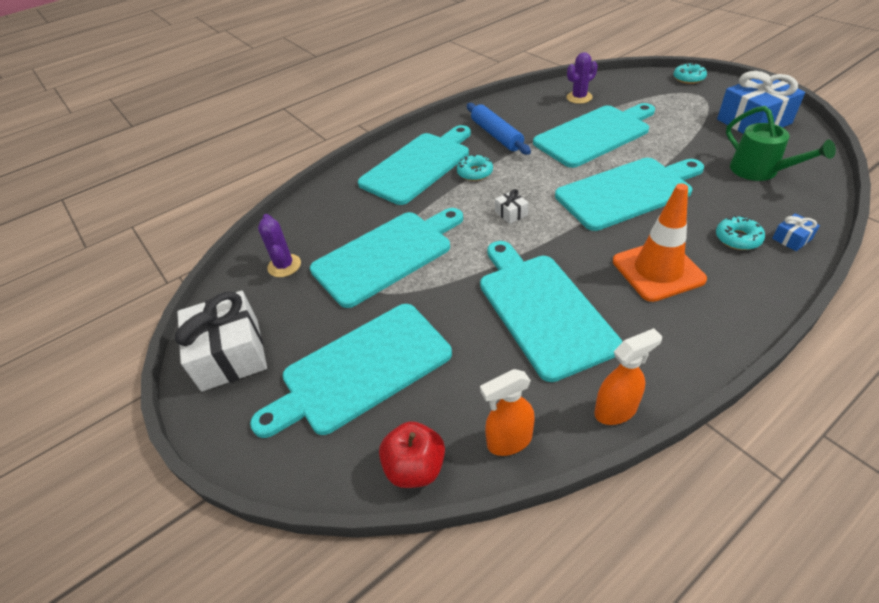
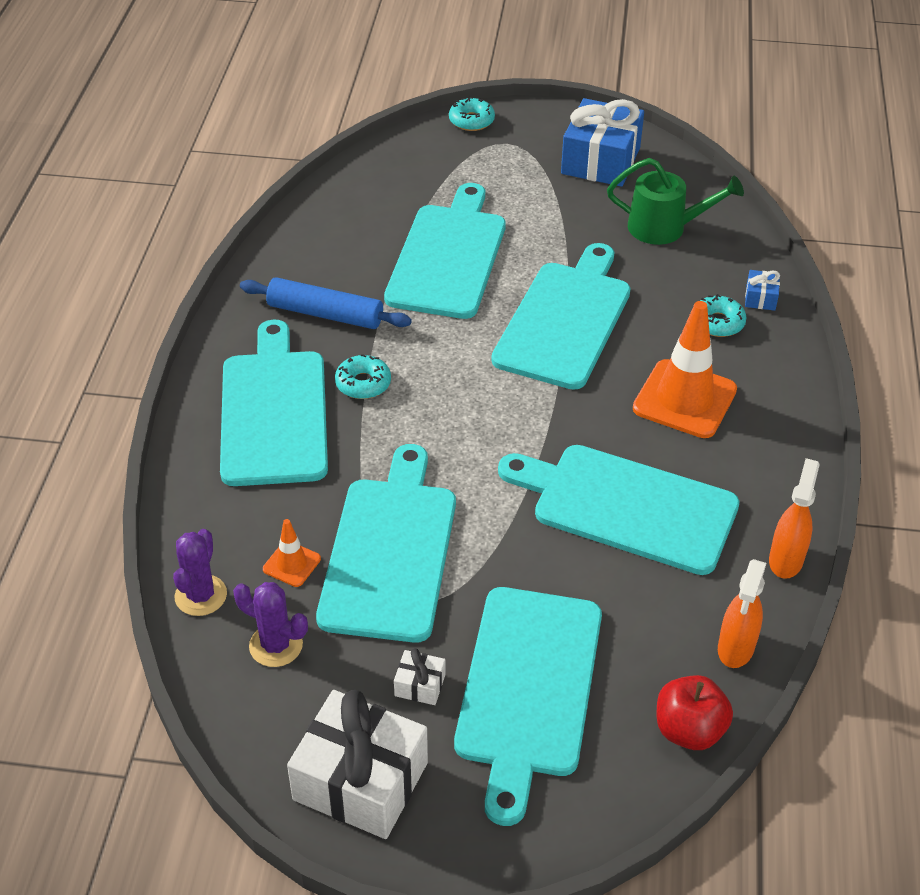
camera: 50 degrees left, 0 degrees up
white gift [495,189,529,224] -> white gift moved to [394,648,445,705]
purple cactus [567,52,598,104] -> purple cactus moved to [173,529,227,616]
none -> orange traffic cone [263,519,321,587]

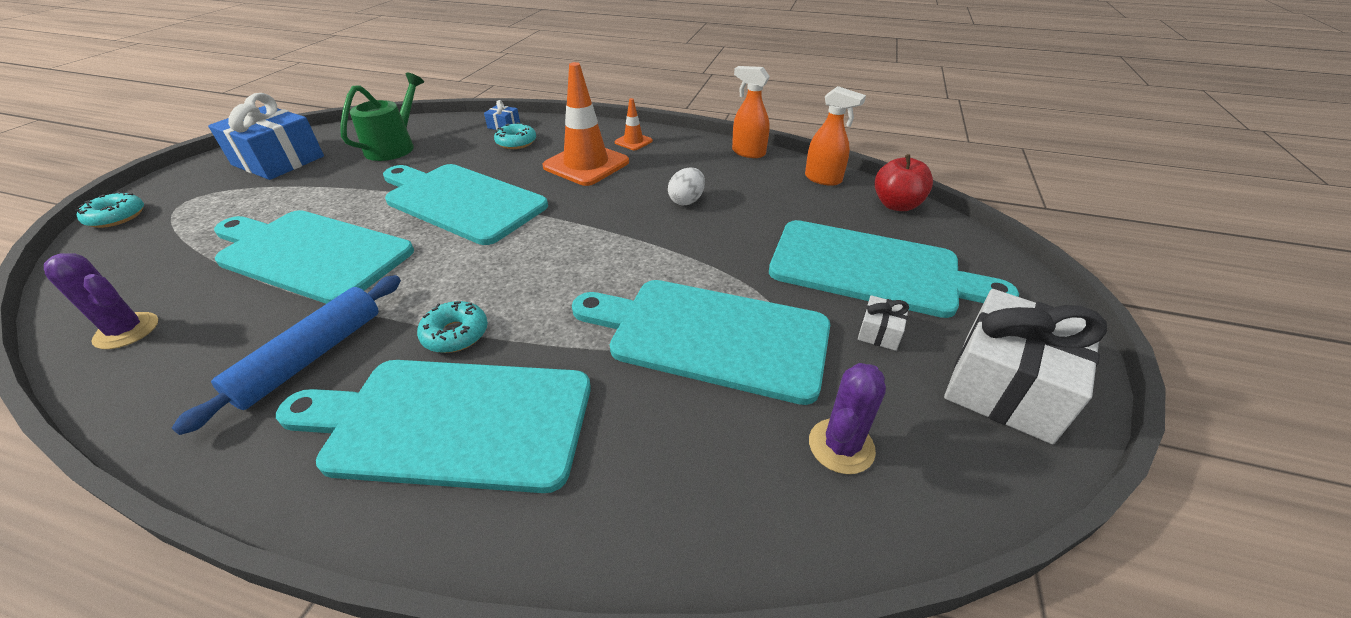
camera: 80 degrees left, 5 degrees down
purple cactus [173,529,227,616] -> purple cactus moved to [44,253,158,349]
orange traffic cone [263,519,321,587] -> orange traffic cone moved to [615,98,653,150]
turquoise cutting board [498,445,740,575] -> white egg [668,167,705,205]

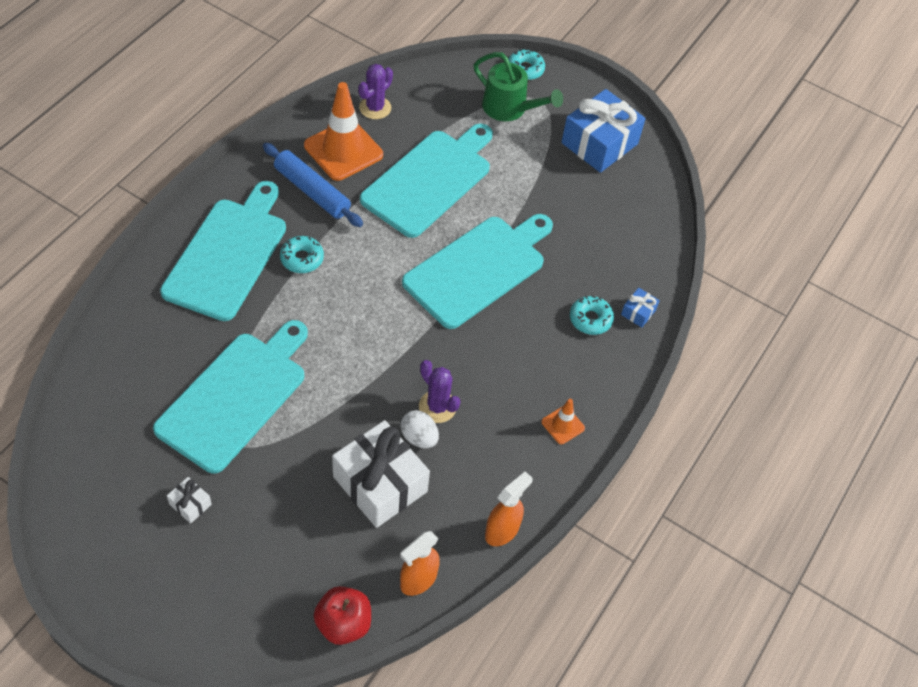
camera: 100 degrees right, 15 degrees up
green watering can [340,72,424,161] -> green watering can moved to [474,52,563,121]
orange traffic cone [542,62,629,186] -> orange traffic cone moved to [304,82,383,181]
turquoise cutting board [769,220,1019,318] -> none
purple cactus [809,363,886,474] -> purple cactus moved to [419,360,460,423]
white gift [944,289,1107,444] -> white gift moved to [332,420,430,528]

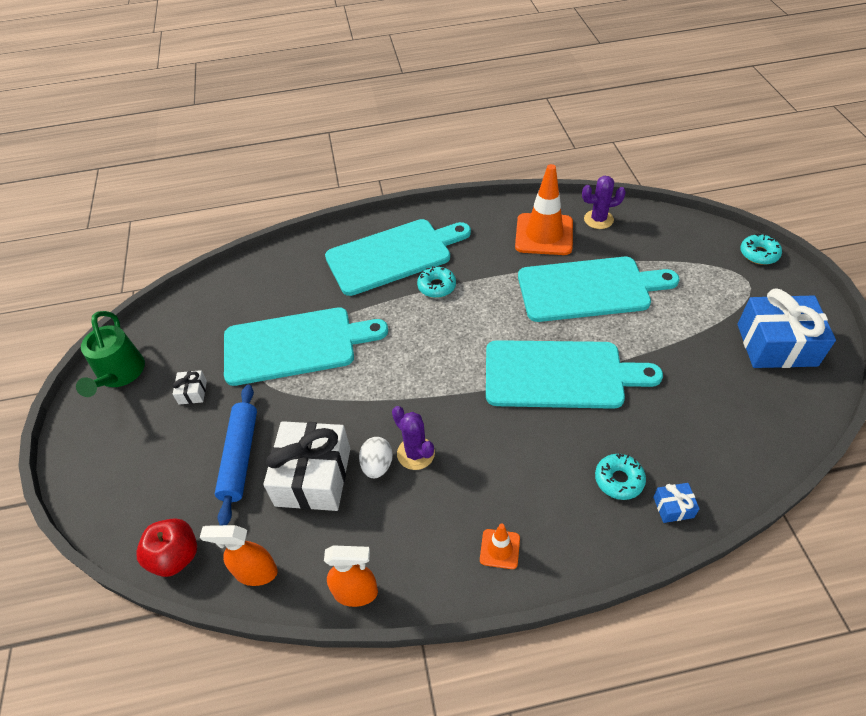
camera: 55 degrees right, 5 degrees down
blue rolling pin [263,143,363,227] -> blue rolling pin moved to [215,385,257,525]
purple cactus [419,360,460,423] -> purple cactus turned 45 degrees counterclockwise [392,406,435,470]
green watering can [474,52,563,121] -> green watering can moved to [76,311,145,397]

